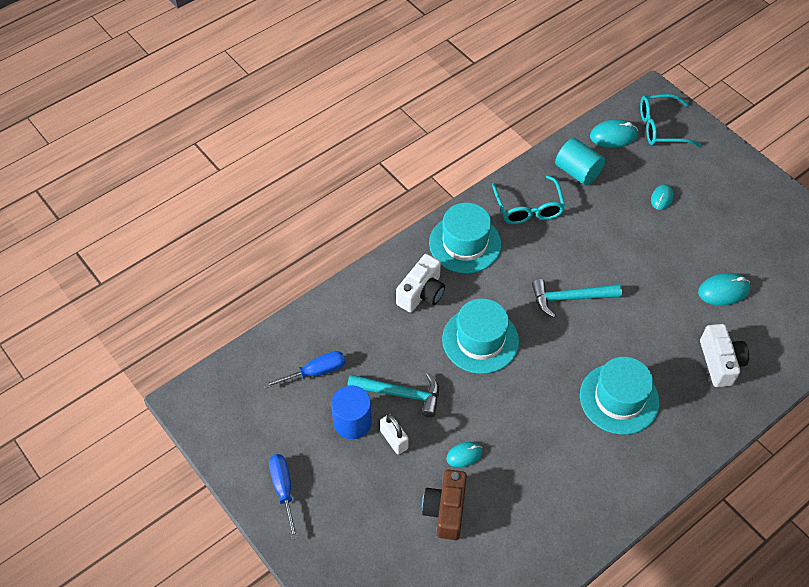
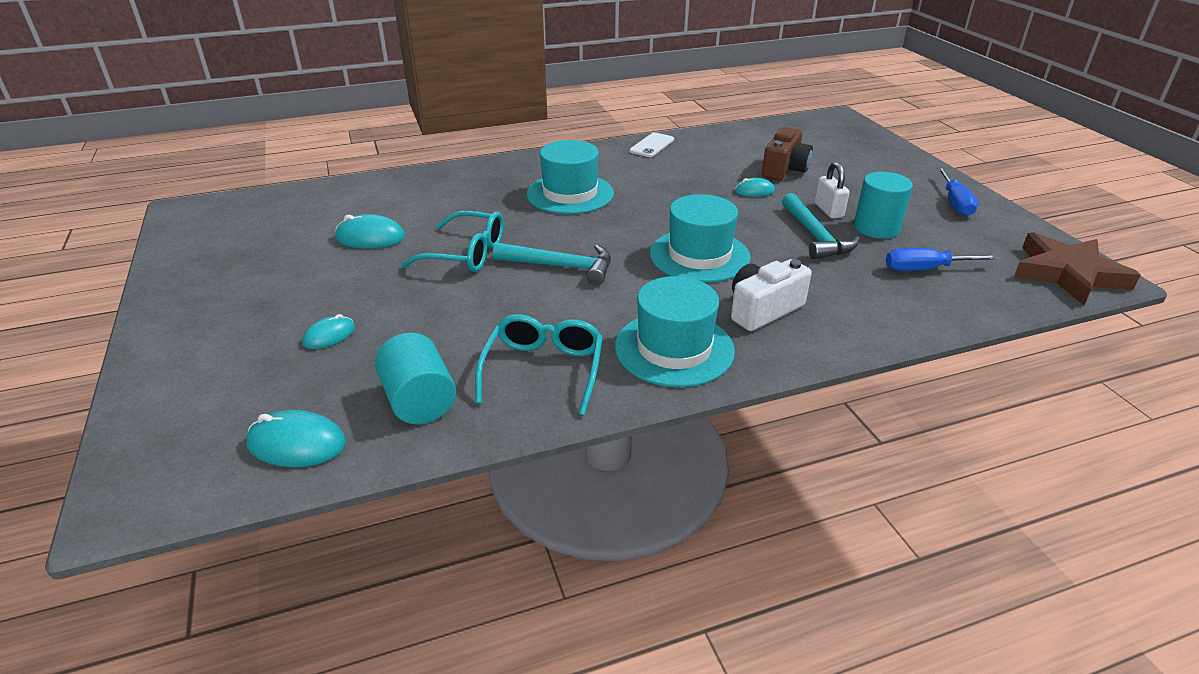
camera: 160 degrees left, 20 degrees down
blue cylinder [331,385,372,439] -> turquoise cylinder [854,172,913,239]
turquoise hammer [347,373,439,418] -> turquoise hammer turned 135 degrees counterclockwise [782,193,860,260]
turquoise glasses [640,94,701,147] -> turquoise glasses moved to [401,211,504,272]
white camera [700,324,749,387] -> none
none -> white phone [629,132,674,157]
none -> brown star [1014,232,1141,305]

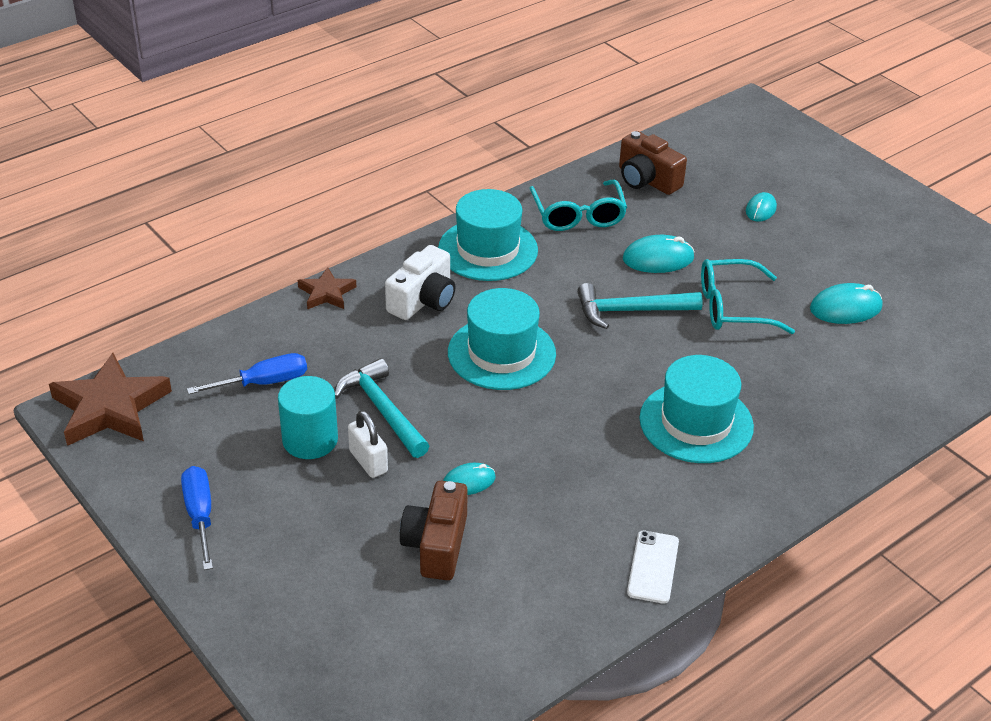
camera: 160 degrees right, 5 degrees up
turquoise mouse [246,410,346,467] -> turquoise mouse moved to [623,235,694,273]
turquoise cylinder [375,333,456,424] -> brown camera [619,131,687,195]
none -> brown star [298,267,356,309]

